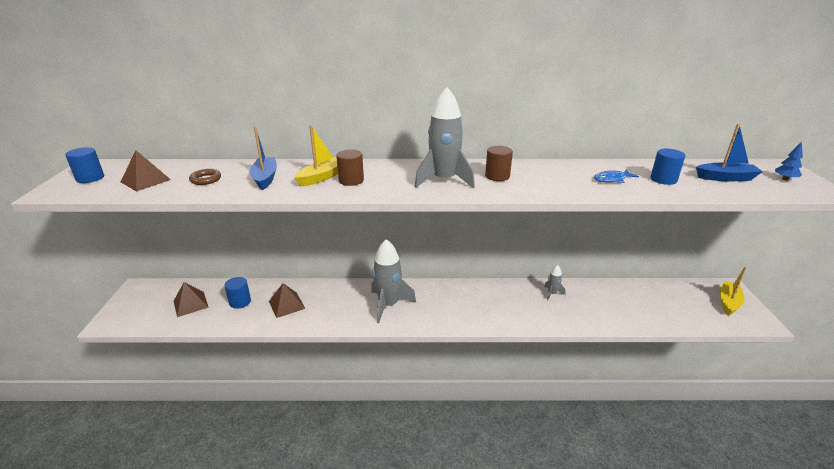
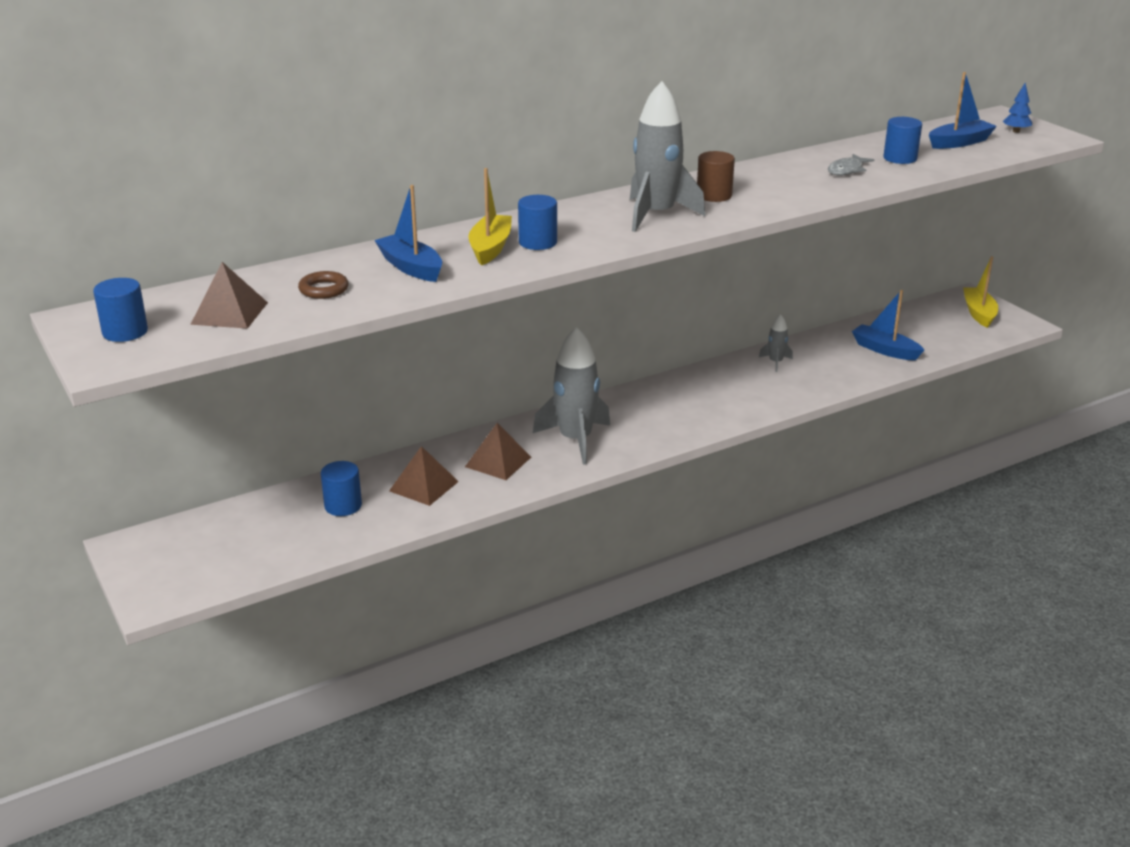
camera: 30 degrees left, 0 degrees up
brown pyramid [174,282,209,317] -> brown pyramid moved to [465,423,531,480]
brown cylinder [336,149,364,186] -> blue cylinder [518,195,557,250]
blue fish [594,169,639,183] -> grey fish [828,154,874,176]
none -> blue boat [852,290,924,361]

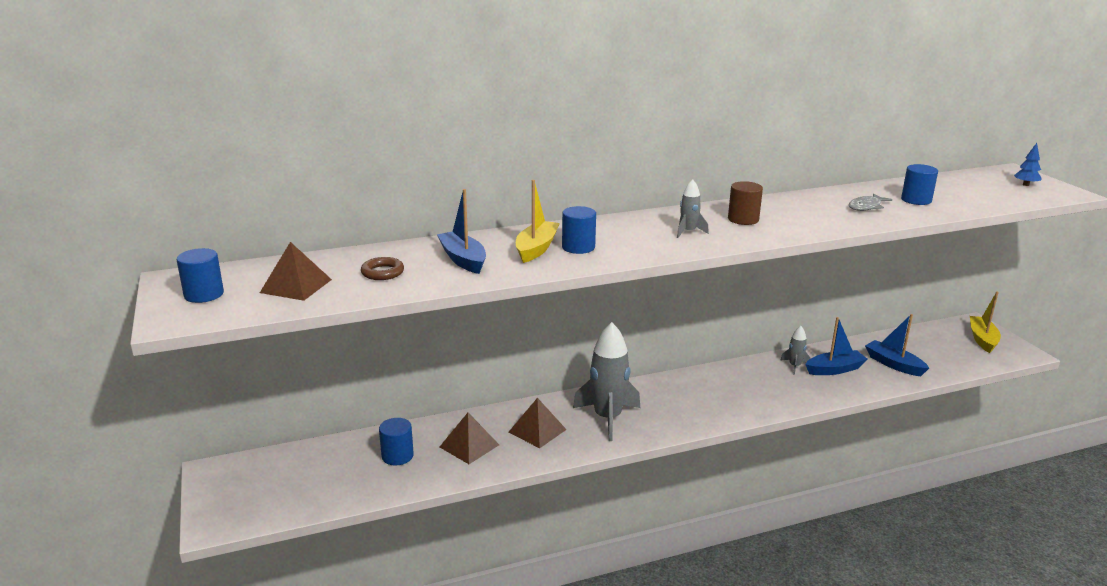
camera: 10 degrees right, 5 degrees down
grey rocket [630,81,705,232] -> grey rocket [677,180,709,238], size x0.47
blue boat [929,72,997,149] -> blue boat moved to [805,317,867,375]

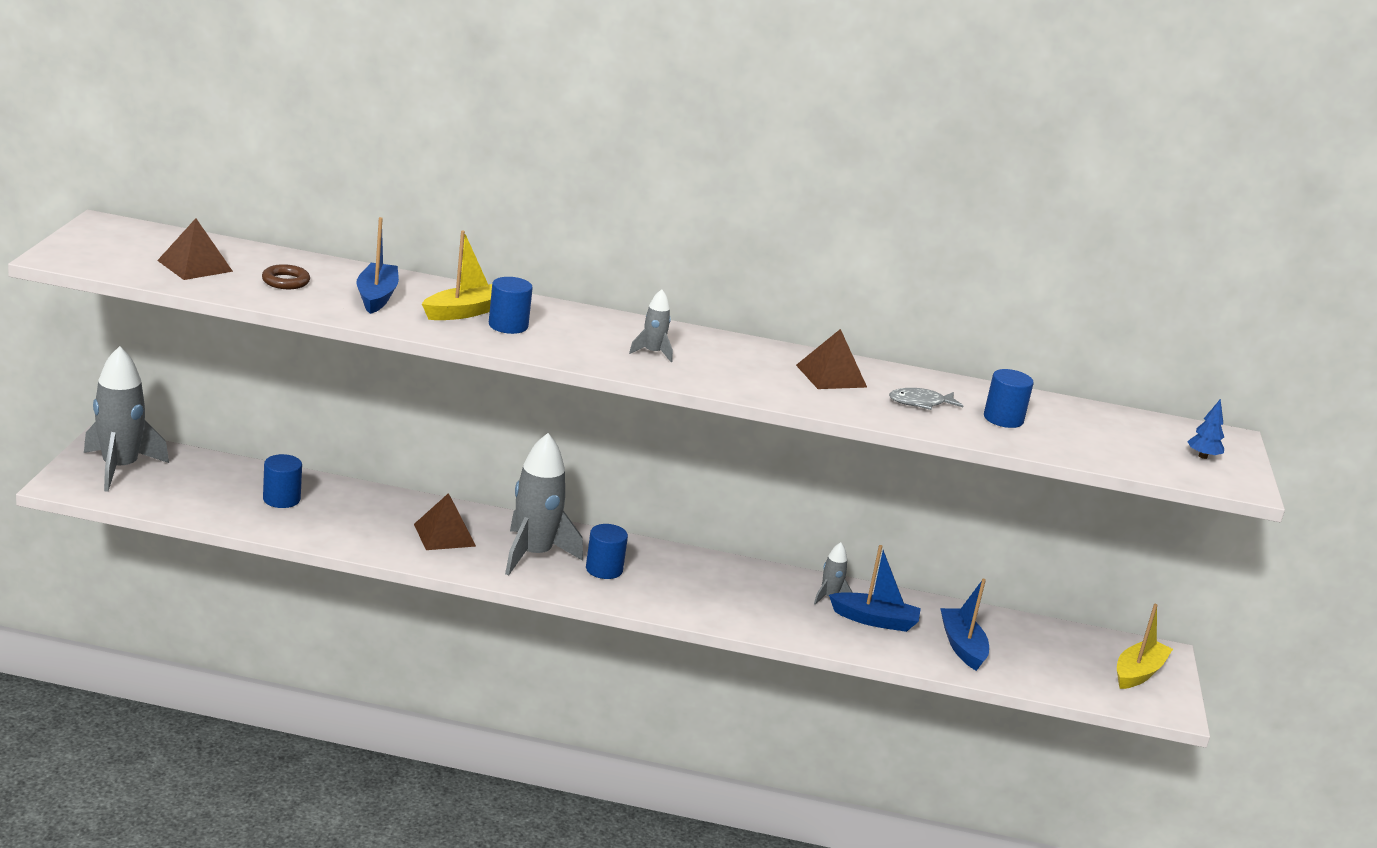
camera: 25 degrees right, 0 degrees up
blue cylinder [176,248,224,303] -> blue cylinder moved to [586,524,628,579]
brown pyramid [440,413,499,464] -> brown pyramid moved to [796,329,867,389]
brown cylinder [728,181,763,225] -> none
none -> grey rocket [84,346,169,492]

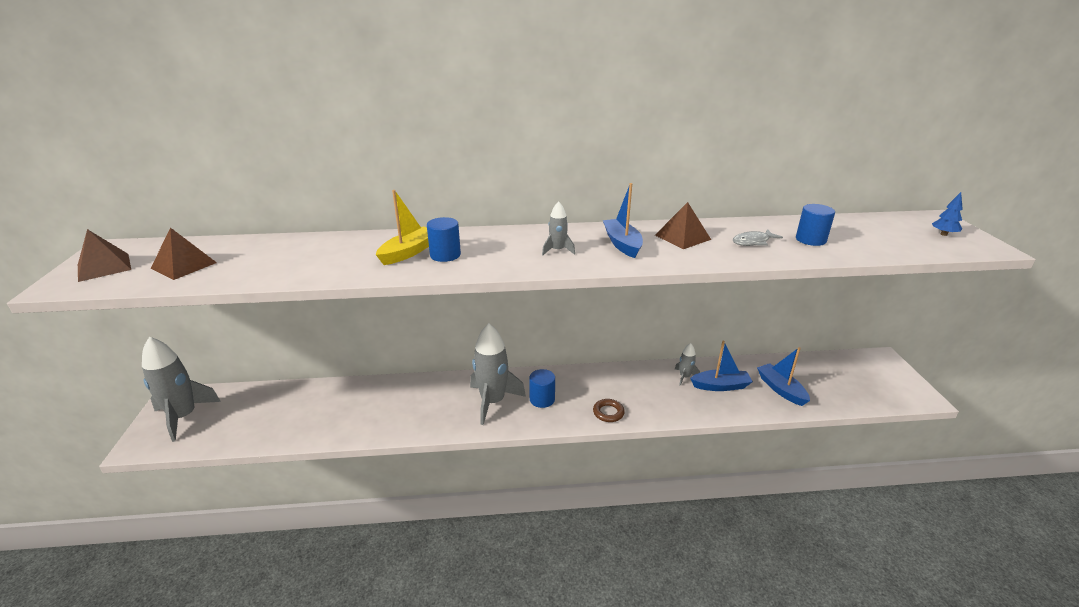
camera: 10 degrees left, 5 degrees up
brown ring [262,264,310,289] -> brown ring moved to [593,399,625,422]
blue cylinder [263,454,302,508] -> none
blue boat [357,217,399,314] -> blue boat moved to [603,183,643,258]
brown pyramid [414,493,476,550] -> brown pyramid moved to [78,229,131,282]
yellow boat [1117,604,1173,689] -> none

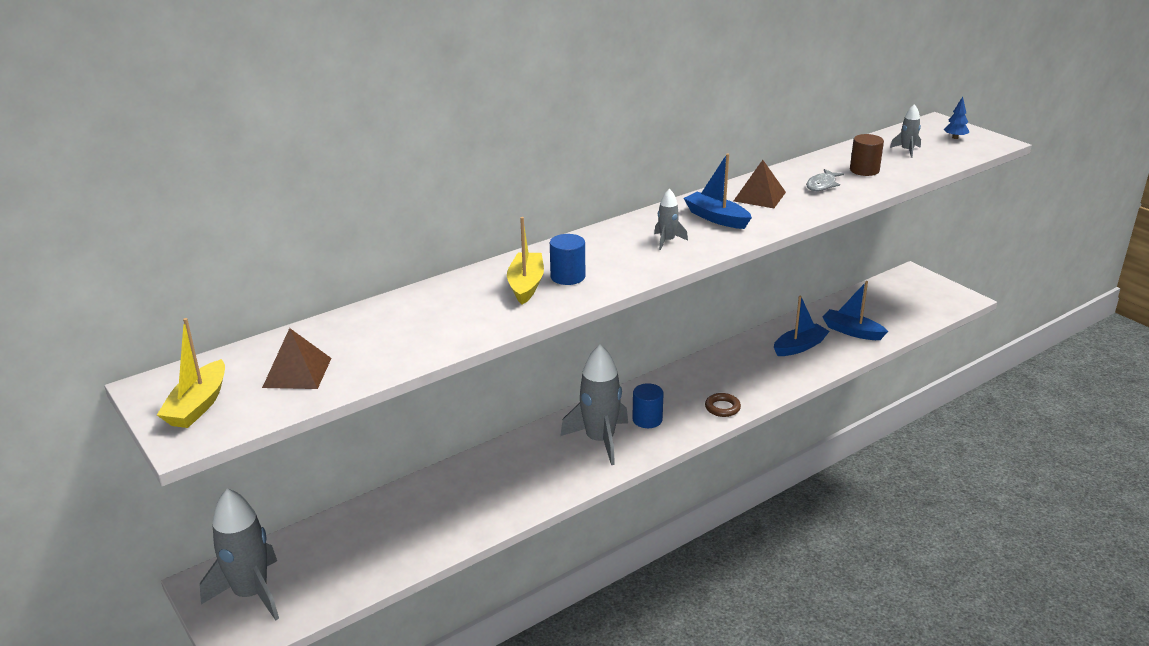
camera: 30 degrees left, 0 degrees up
brown pyramid [78,229,131,282] -> yellow boat [157,318,225,428]
grey rocket [675,343,700,386] -> grey rocket moved to [890,104,921,158]
blue cylinder [796,204,835,246] -> brown cylinder [850,134,884,176]

